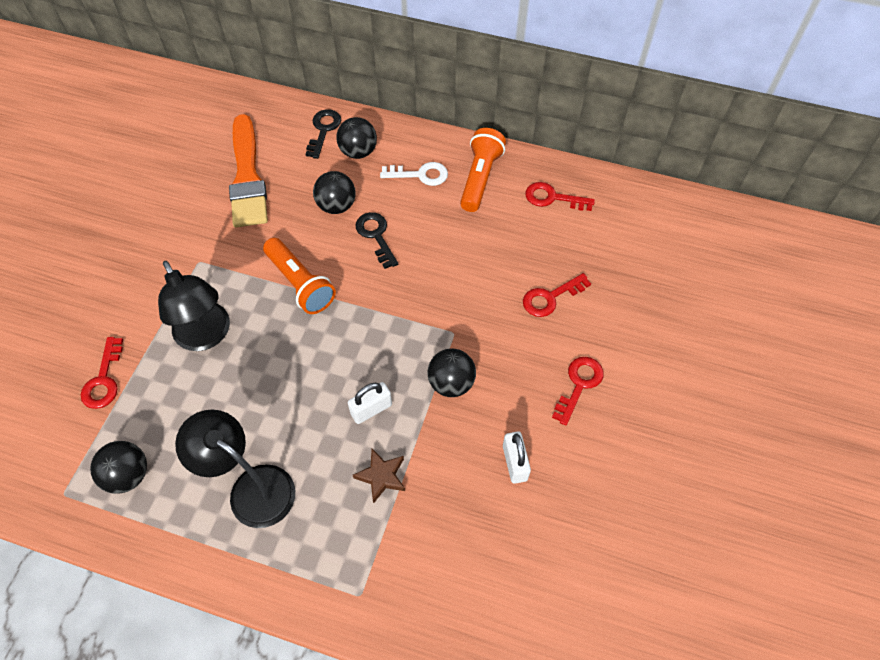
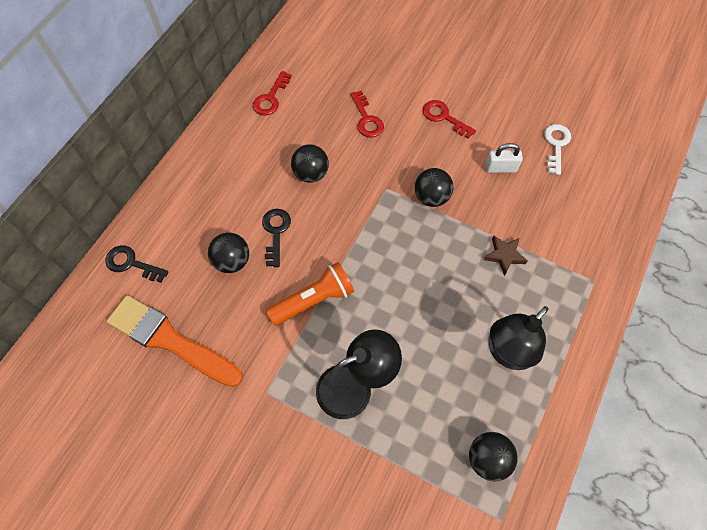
camera: 80 degrees left, 5 degrees up
red key [81,337,123,409] -> none
orange brush [229,114,268,228] -> orange brush turned 150 degrees counterclockwise [107,295,243,387]
black ball [336,117,377,159] -> black ball moved to [291,144,329,183]
white padlock [348,382,392,424] -> none
black key [355,212,398,269] -> black key turned 105 degrees clockwise [262,209,291,267]
white key [380,162,448,186] -> white key moved to [544,124,571,175]
orange flashlight [460,128,506,212] -> none

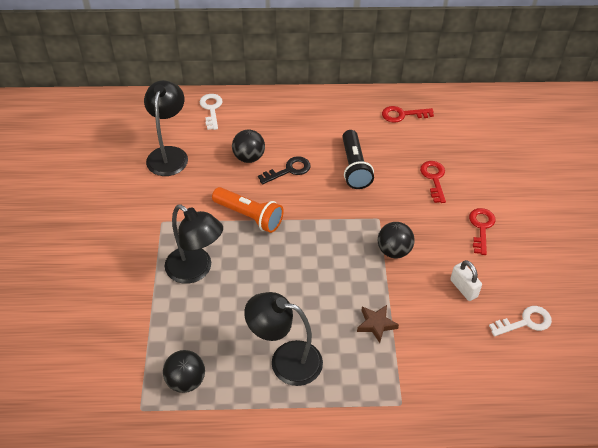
camera: 60 degrees right, 15 degrees down
black key [105,245,168,283] -> white key [199,94,223,130]
orange brush [107,295,243,387] -> black lamp [144,80,188,176]
black ball [291,144,329,183] -> black flashlight [342,130,374,189]
red key [350,91,384,138] -> red key turned 135 degrees clockwise [420,161,446,203]

